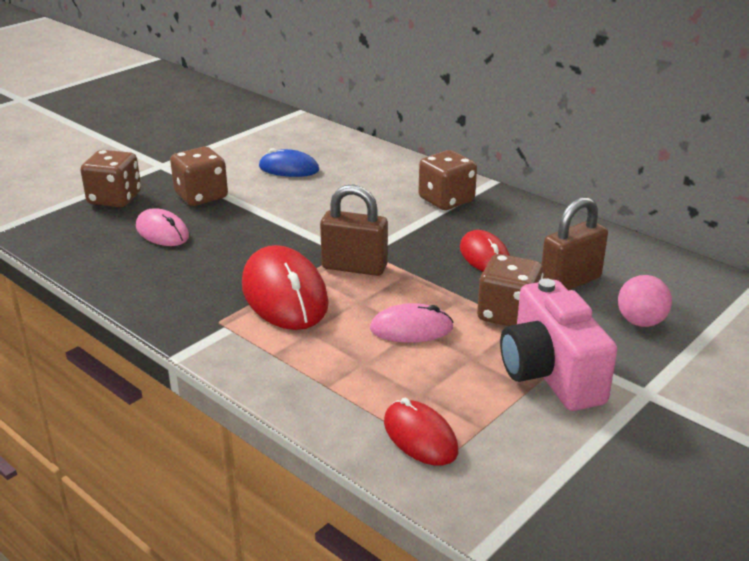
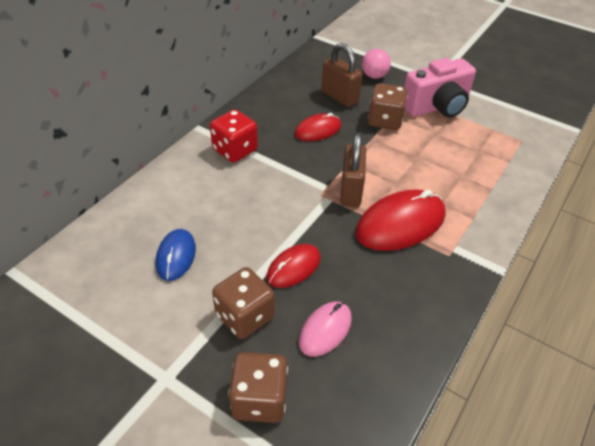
camera: 100 degrees left, 15 degrees up
pink mouse [370,303,454,342] -> none
red mouse [384,398,458,466] -> red mouse moved to [266,244,321,288]
brown dice [419,150,477,210] -> red dice [210,109,258,163]

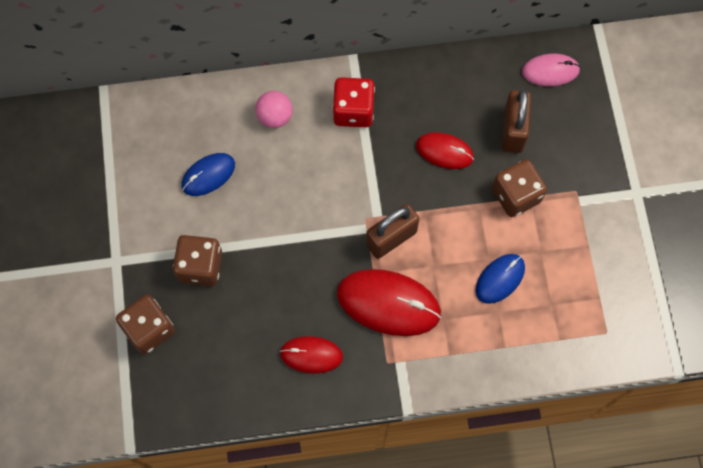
camera: 50 degrees right, 25 degrees up
red mouse [266,244,321,288] -> red mouse moved to [280,336,343,374]
pink mouse [299,302,352,357] -> pink mouse moved to [522,54,580,86]
pink ball [362,49,391,79] -> pink ball moved to [255,91,293,128]
pink camera [404,58,476,118] -> none
none -> blue mouse [476,254,525,304]

